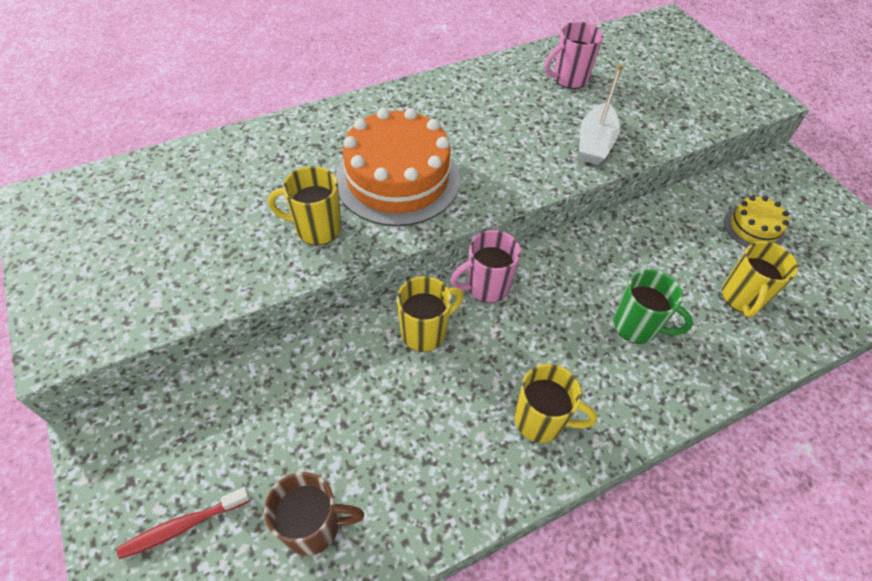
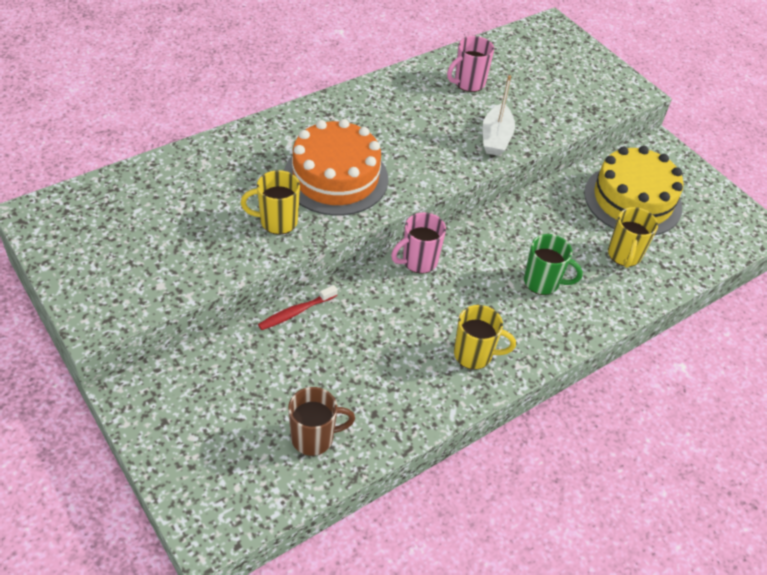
camera: 10 degrees left, 5 degrees down
red toothbrush [117,487,251,559] -> red toothbrush moved to [258,285,338,330]
yellow mug [397,276,463,352] -> none
yellow cake [724,196,789,247] -> yellow cake [584,146,684,235], size x1.99

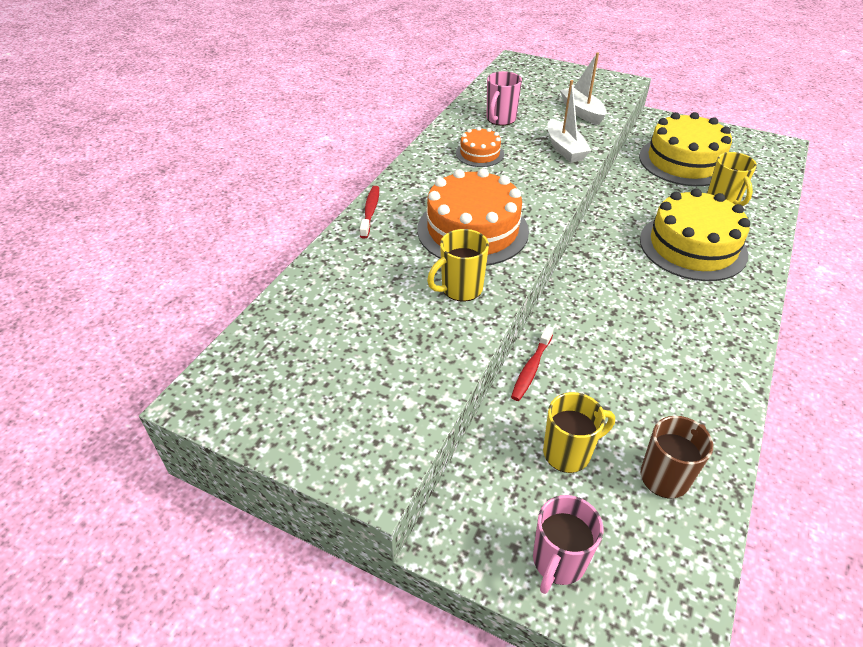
camera: 25 degrees left, 5 degrees down
pink mug [391,212,446,274] -> pink mug moved to [533,495,603,594]
yellow mug [454,305,516,370] -> yellow mug moved to [543,392,615,473]
green mug [524,234,583,295] -> yellow cake [640,188,750,281]
none -> red toothbrush [360,186,379,238]
none -> orange cake [456,127,504,167]
none -> white boat [560,52,607,125]

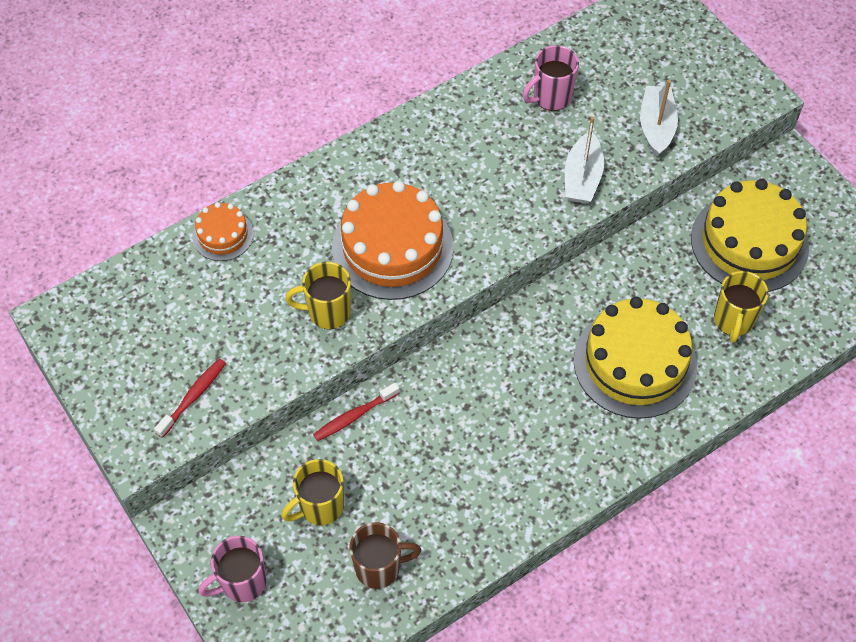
camera: 30 degrees right, 15 degrees up
red toothbrush [360,186,379,238] -> red toothbrush moved to [154,359,226,438]
orange cake [456,127,504,167] -> orange cake moved to [192,202,254,261]
yellow mug [543,392,615,473] -> yellow mug turned 135 degrees clockwise [282,459,344,525]

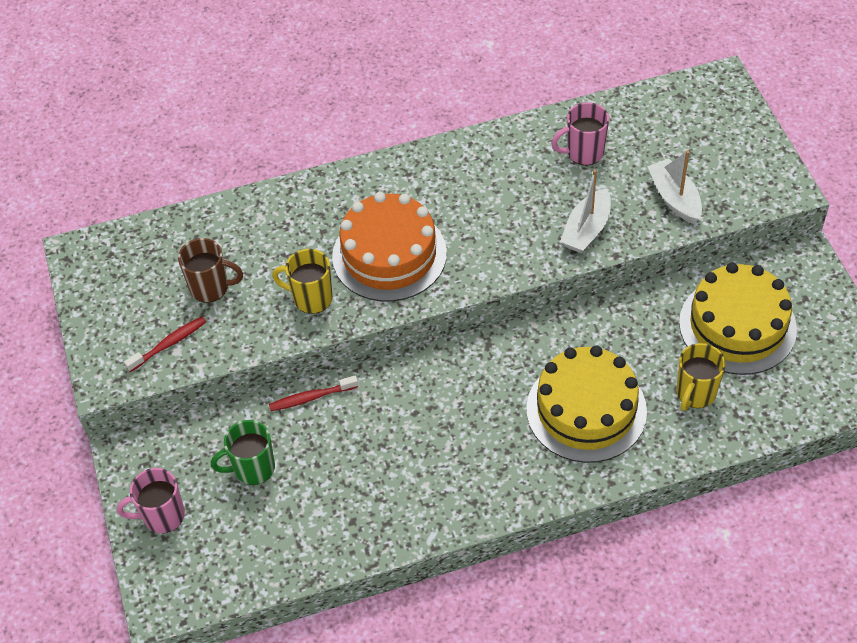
camera: 20 degrees right, 5 degrees down
orange cake [192,202,254,261] -> none
yellow mug [282,459,344,525] -> green mug [211,420,275,485]
brown mug [349,522,421,589] -> brown mug moved to [178,238,243,303]
white boat [640,80,678,157] -> white boat turned 45 degrees counterclockwise [647,150,702,224]

